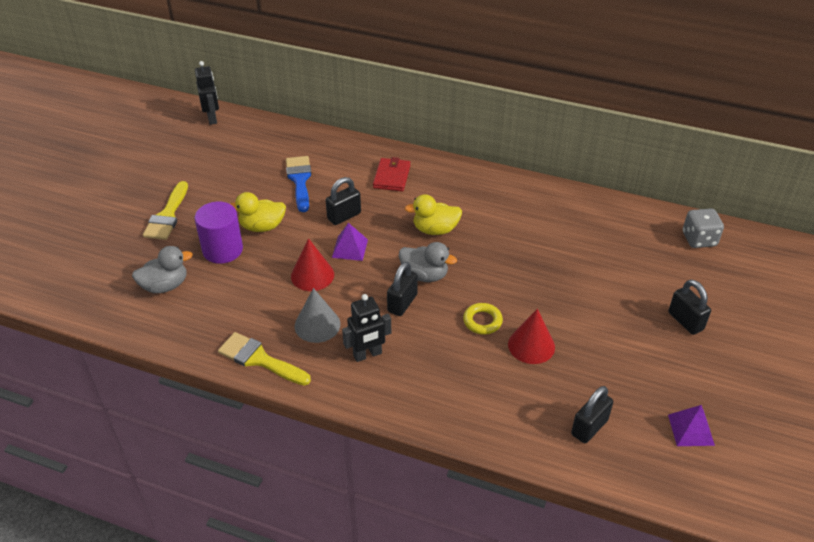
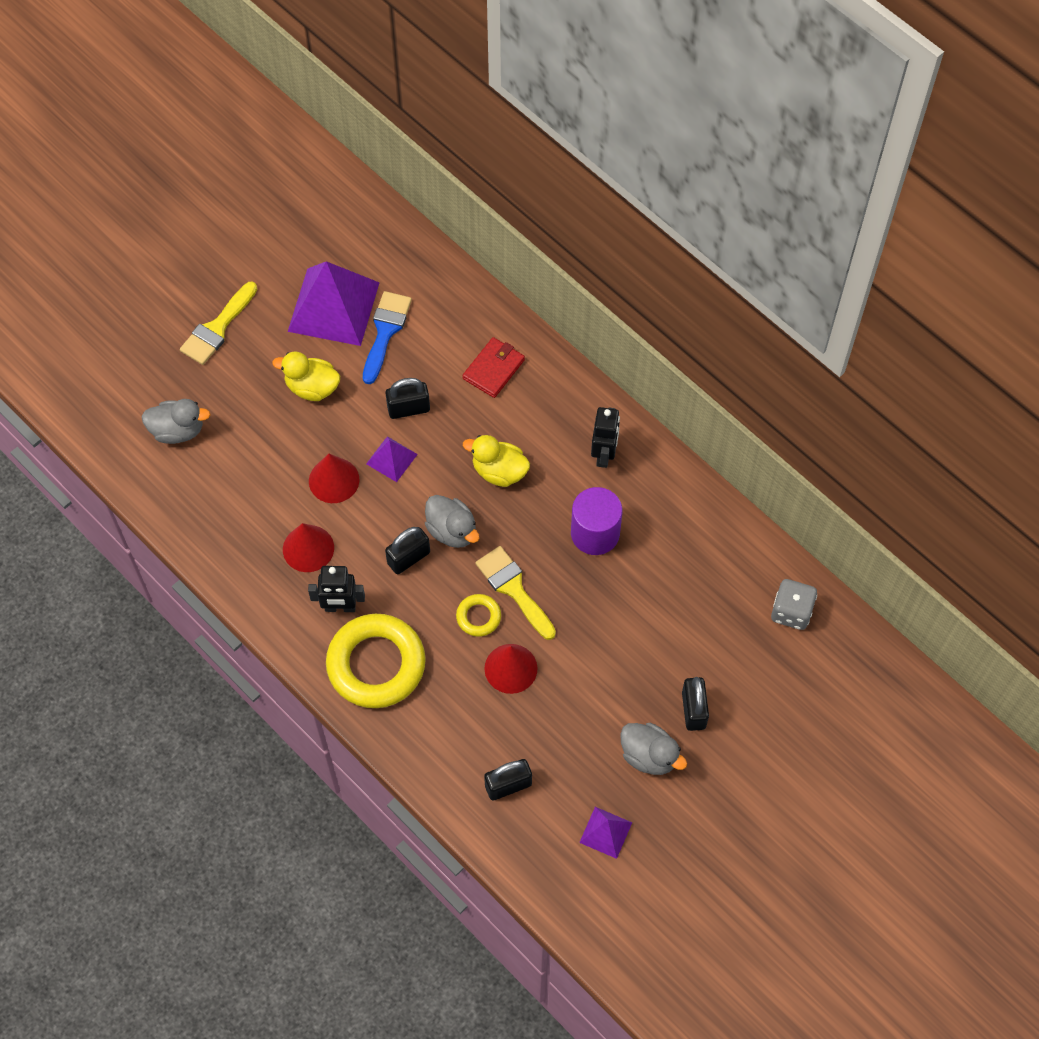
camera: 25 degrees right, 20 degrees up
black robot [195,61,219,125] -> black robot moved to [591,407,620,468]
purple cylinder [195,202,243,264] -> purple cylinder moved to [571,487,622,555]
yellow brush [218,332,311,386] -> yellow brush moved to [475,546,556,640]
grey cone [295,288,340,343] -> red cone [283,523,334,572]
none -> purple pyramid [288,261,379,346]
none -> yellow ring [326,614,426,708]
none -> grey duck [620,723,687,775]

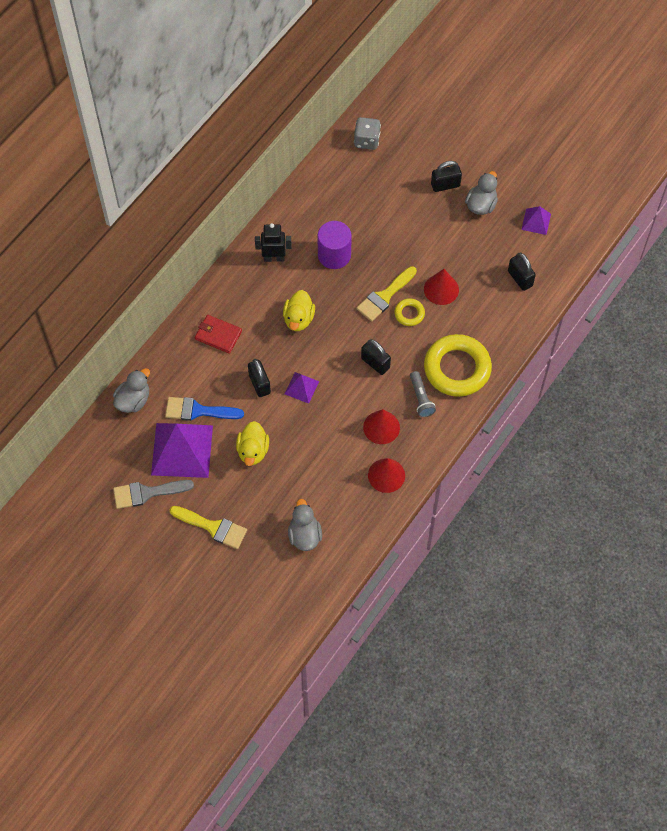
camera: 100 degrees left, 0 degrees up
black robot [308,566,365,612] -> grey flashlight [410,371,436,417]
red cone [309,454,359,503] -> red cone moved to [368,458,405,493]
grey duck [425,495,480,548] -> grey duck moved to [113,368,150,413]
none -> grey brush [113,480,194,509]

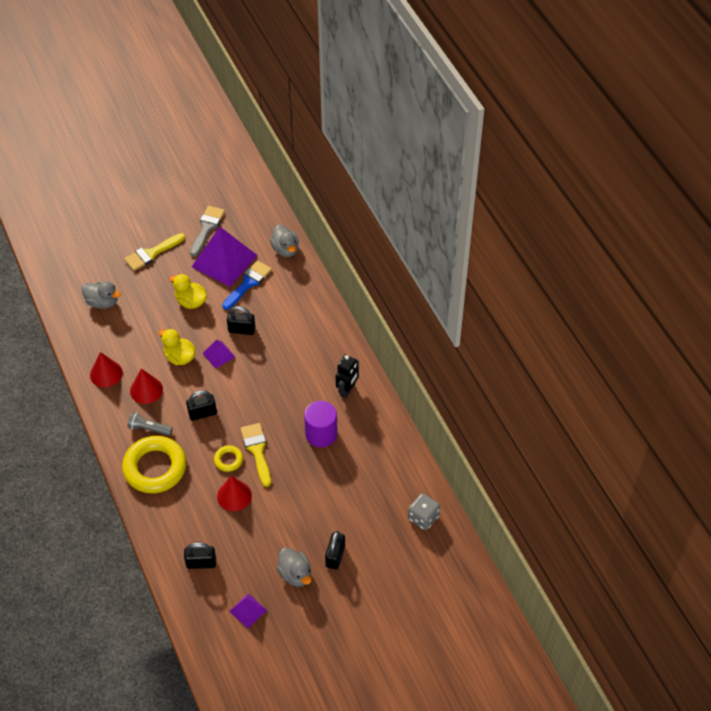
camera: 120 degrees right, 10 degrees down
red wallet [195,315,242,354] -> none
yellow duck [283,290,315,331] -> yellow duck moved to [158,328,195,365]

